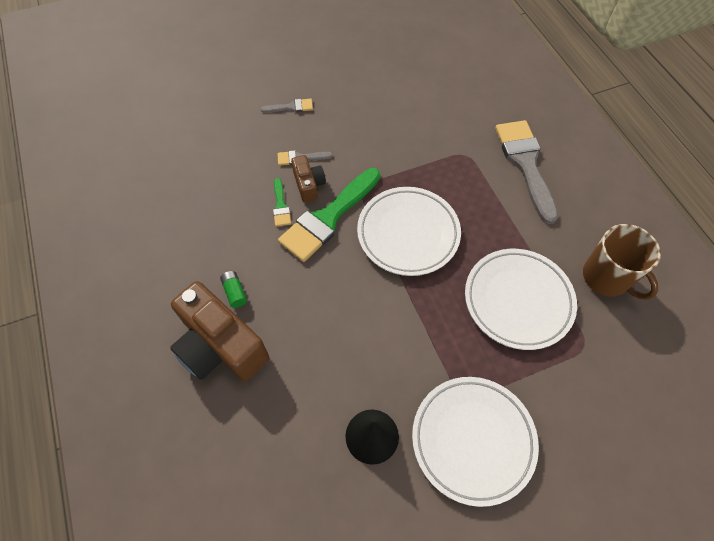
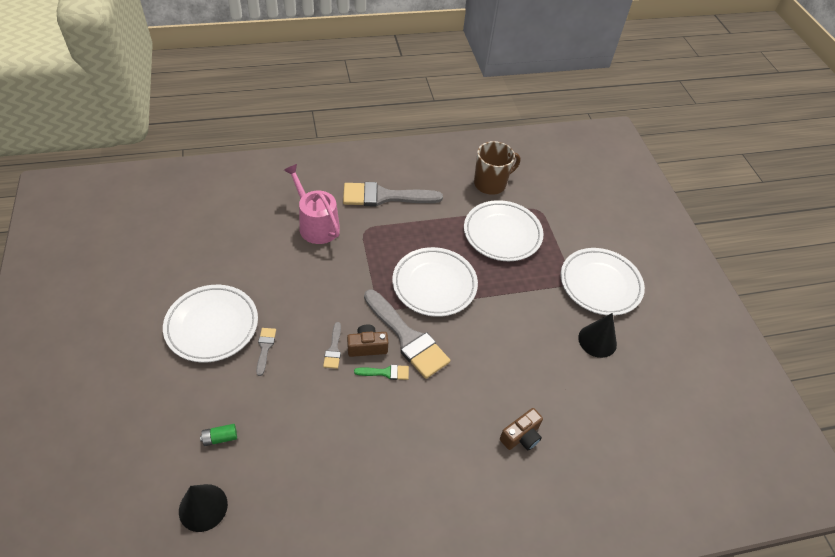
camera: 85 degrees left, 10 degrees down
brown camera [170,281,269,381] -> brown camera [500,408,543,450], size x0.51
green battery [220,271,247,308] -> green battery moved to [200,424,237,446]
green brush [278,168,380,262] -> grey brush [364,290,450,379]
none -> white plate [163,285,258,363]
none -> black cone [179,484,228,532]
none -> pink watering can [284,164,340,244]

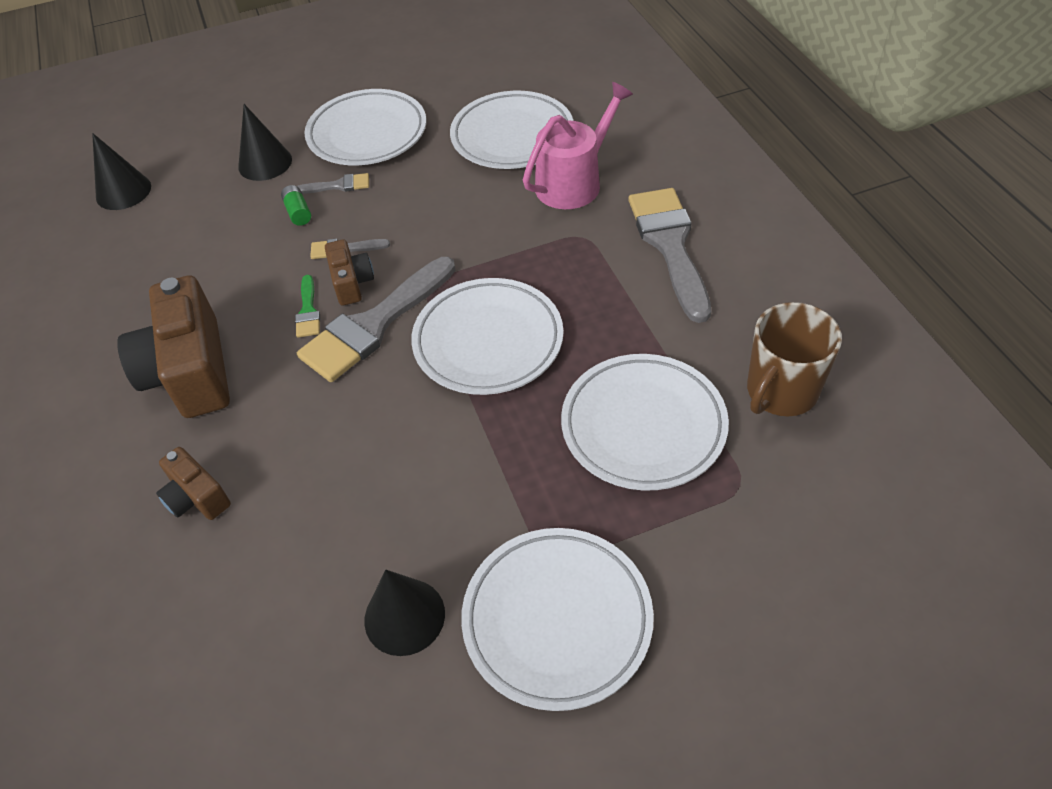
camera: 90 degrees right, 0 degrees up
green battery [200,424,237,446] -> green battery moved to [281,185,311,226]
brown mug [474,141,520,195] -> brown mug turned 75 degrees clockwise [747,302,842,416]
none -> brown camera [117,275,230,418]
none -> black cone [238,104,292,181]
none -> white plate [450,91,573,169]

